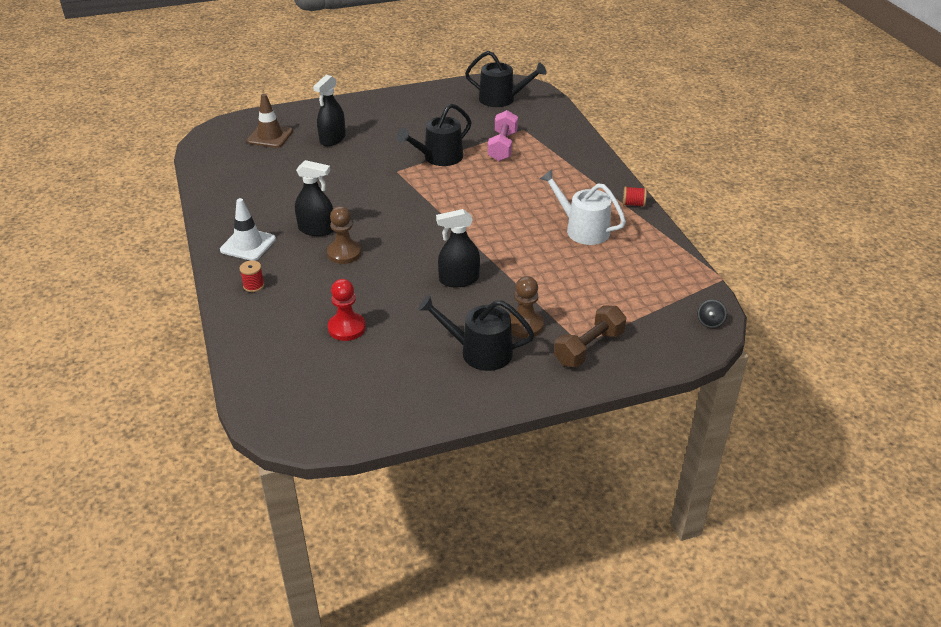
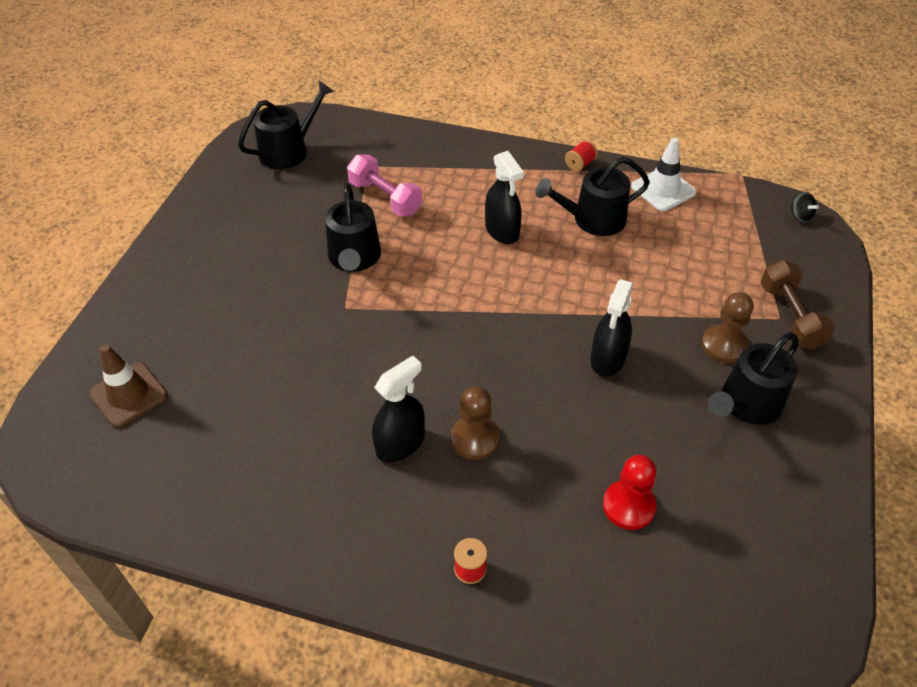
camera: 55 degrees left, 10 degrees up
white traffic cone [220,198,276,261] -> white traffic cone moved to [631,138,696,211]
black spray bottle [313,75,346,146] -> black spray bottle moved to [485,151,524,244]
white watering can [540,170,626,245] -> black watering can [536,157,650,236]

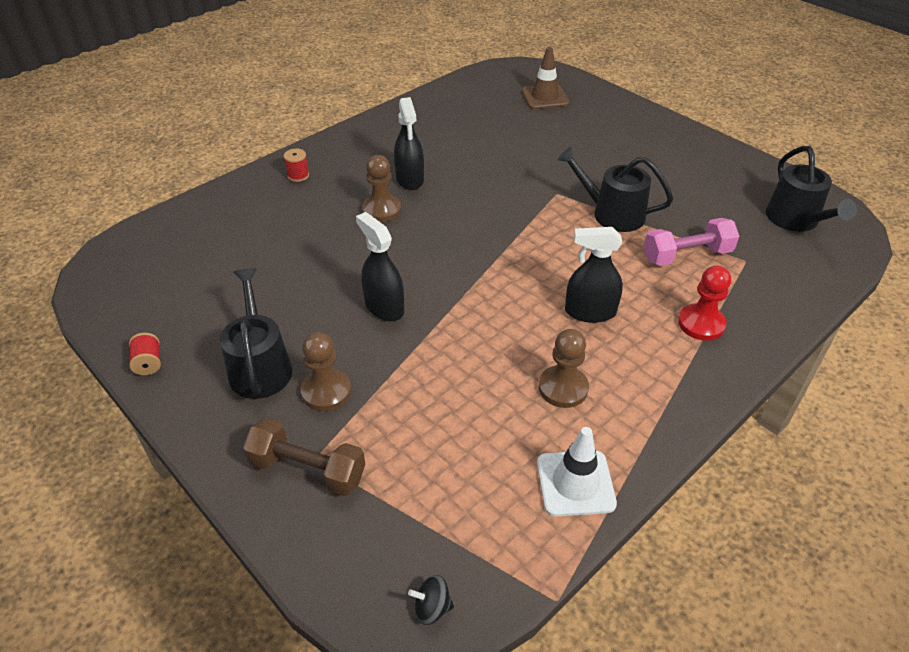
camera: 120 degrees right, 5 degrees down
black watering can [536,157,650,236] -> brown pawn [539,329,589,408]
red spool [565,140,598,172] -> red spool moved to [129,333,161,375]
red pawn [603,455,657,530] -> red pawn moved to [678,266,731,341]

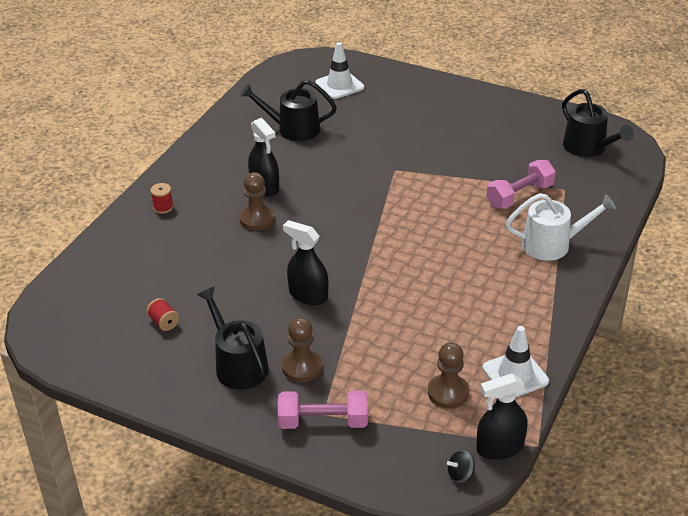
camera: 20 degrees left, 5 degrees down
red spool [129,333,161,375] -> red spool moved to [146,298,179,331]
brown dumbbell [243,418,365,496] -> pink dumbbell [278,390,368,429]
brown traffic cone [521,47,570,109] -> white traffic cone [316,42,364,99]
brown pawn [539,329,589,408] -> brown pawn moved to [428,342,470,409]
black watering can [557,146,673,232] -> black watering can moved to [240,80,337,141]
black spray bottle [565,227,623,323] -> black spray bottle moved to [476,374,528,460]
red pawn [678,266,731,341] -> white watering can [506,193,616,261]

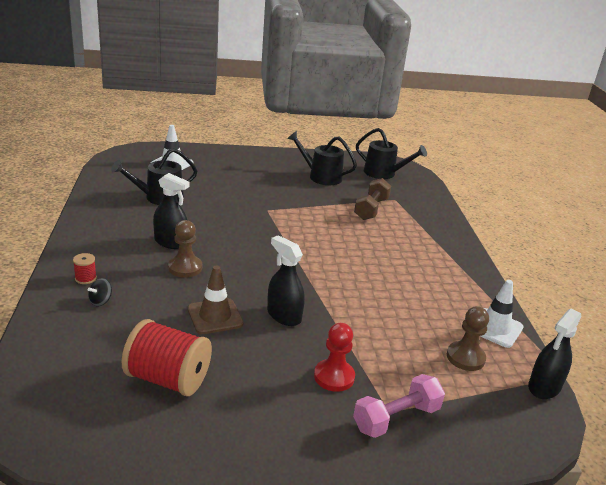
camera: 35 degrees left, 10 degrees down
red spool [146,298,179,331] -> red spool [121,319,212,396], size x2.34
black watering can [197,287,269,390] -> black watering can moved to [287,131,357,185]
brown pawn [282,317,323,382] -> red pawn [314,323,355,392]
black spray bottle [283,220,328,305] -> black spray bottle turned 45 degrees clockwise [267,235,305,326]
black spinning top [447,449,475,484] -> black spinning top moved to [88,278,112,306]
pink dumbbell [486,160,556,209] -> brown dumbbell [354,178,391,220]
white watering can [506,193,616,261] -> none
none -> brown traffic cone [188,265,244,334]

